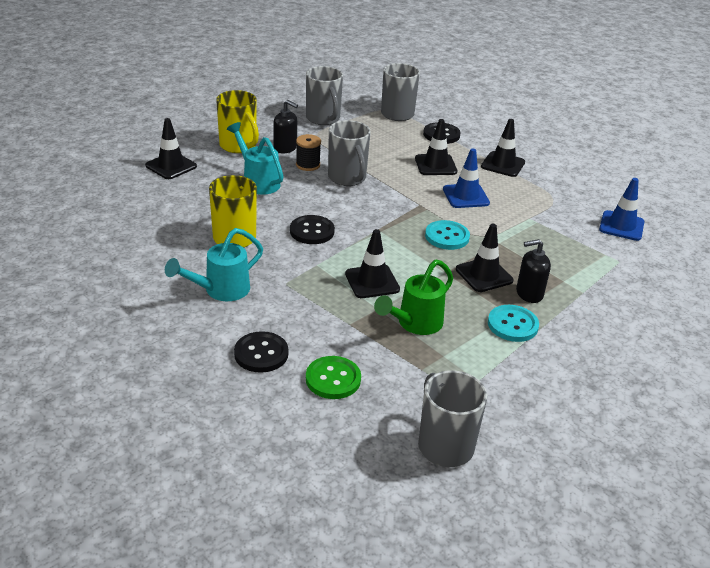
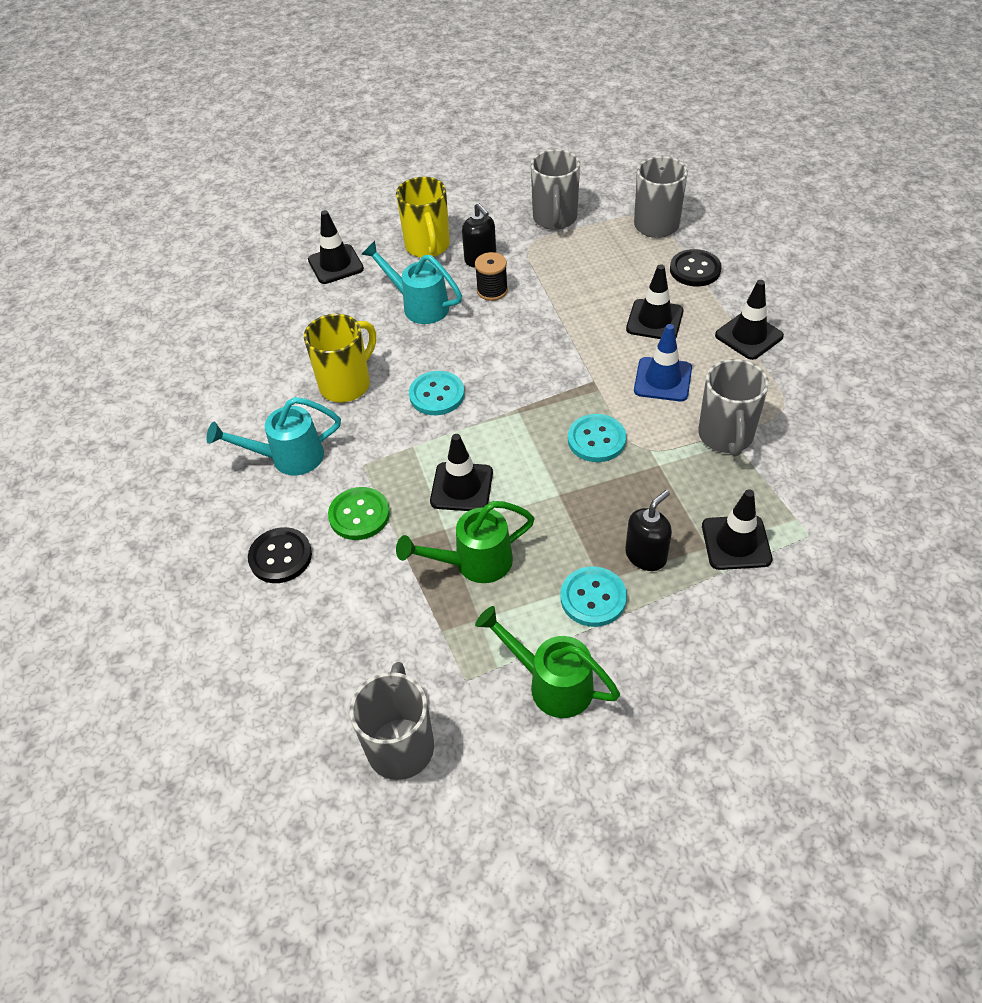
camera: 30 degrees right, 15 degrees up
turquoise watering can [227,122,284,195] -> turquoise watering can turned 45 degrees counterclockwise [361,241,462,324]
black button [290,215,335,244] -> turquoise button [409,371,465,415]
green button [306,356,361,399] -> green button moved to [328,487,390,540]
grey mug [328,120,371,186] -> grey mug moved to [698,359,769,457]
black traffic cone [456,224,514,292] -> black traffic cone moved to [702,489,772,570]
black soap dispenser [516,239,551,303] -> black soap dispenser turned 120 degrees clockwise [625,490,672,571]
blue traffic cone [599,178,644,241] -> none
none -> green watering can [475,606,620,718]

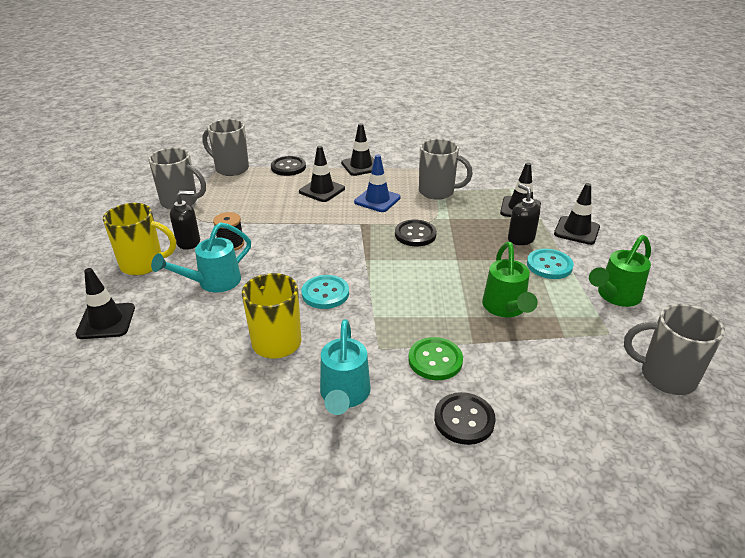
camera: 75 degrees left, 15 degrees down
black traffic cone [430,434,493,511] -> black traffic cone moved to [554,183,600,245]
turquoise button [568,414,626,462] -> black button [395,220,437,246]

